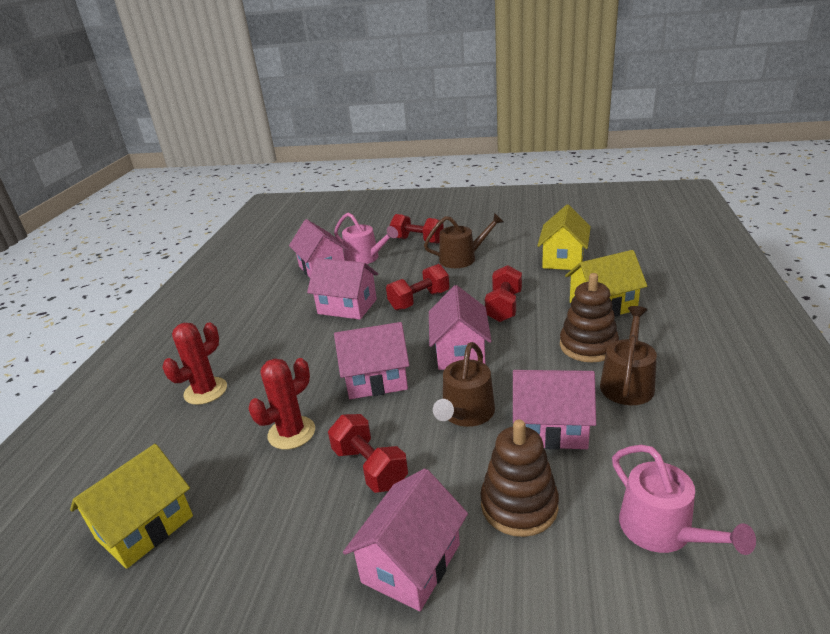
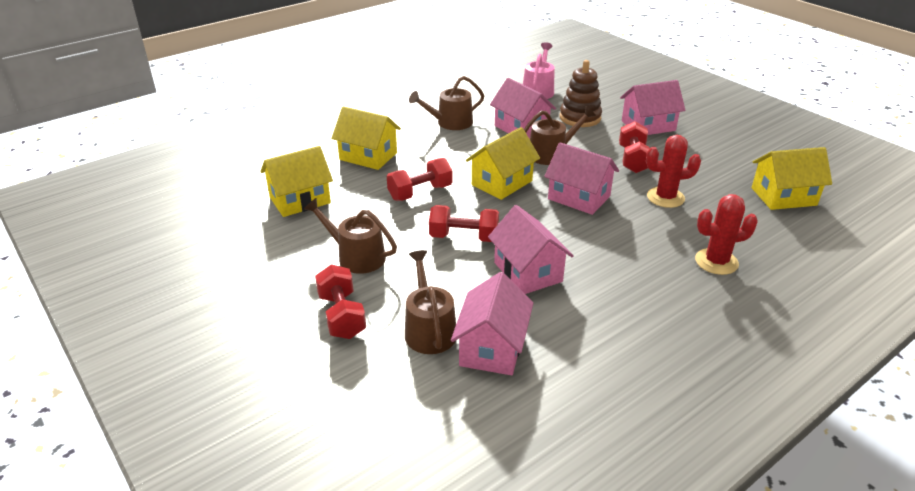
camera: 140 degrees left, 5 degrees up
pink watering can [334,213,398,264] -> brown watering can [405,250,456,354]
pink house [429,285,492,370] -> yellow house [466,127,540,200]
brown stacking toy [560,273,619,363] -> none

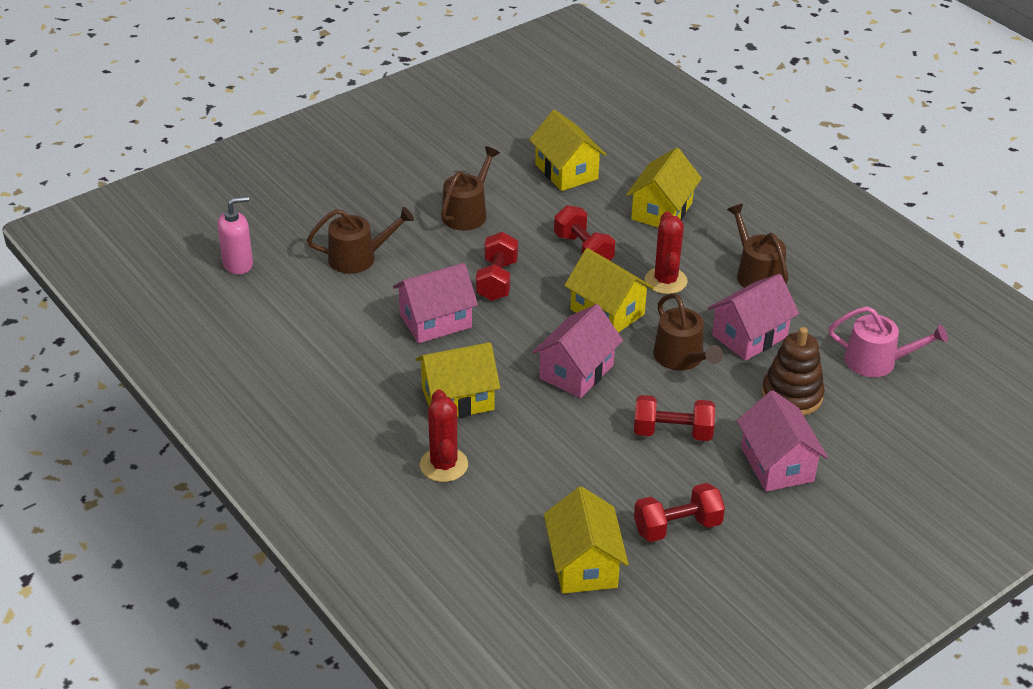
camera: 90 degrees right, 5 degrees up
red dumbbell [315,264,366,339] -> red dumbbell moved to [634,483,725,542]
pink house [451,272,533,375] -> none
red cactus [646,135,701,208] -> red cactus moved to [645,212,687,294]
none -> pink soap dispenser [217,196,253,274]
none -> yellow house [416,342,500,418]

